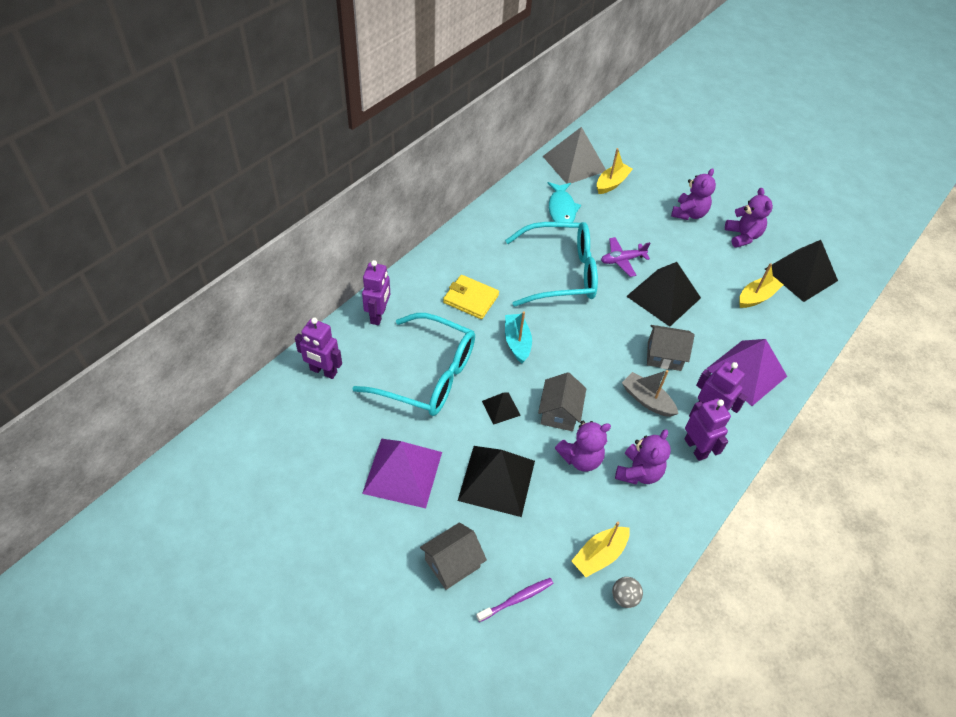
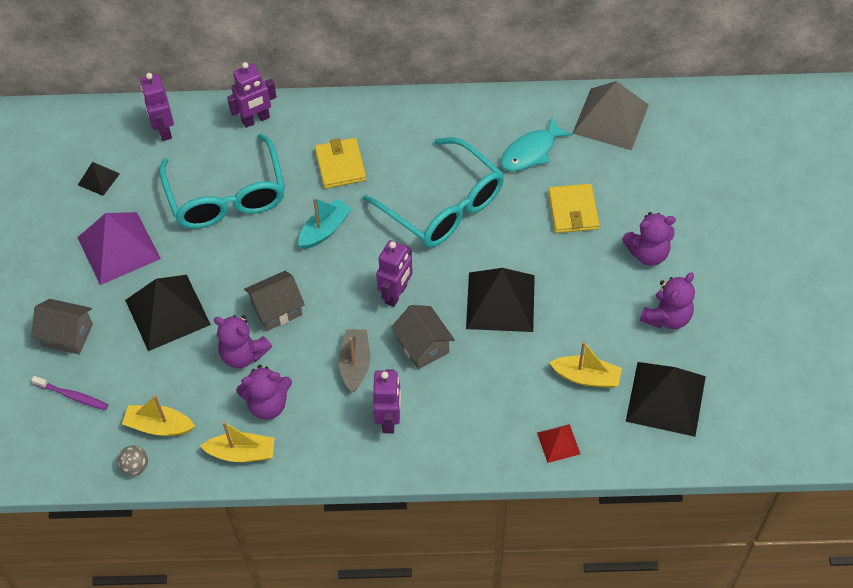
camera: 55 degrees right, 5 degrees up
black pyramid [482,392,521,425] -> black pyramid moved to [78,162,120,196]
yellow boat [597,148,633,194] -> yellow boat moved to [200,421,275,462]
purple plane [601,237,650,277] -> none
purple robot [685,398,731,461] -> purple robot moved to [376,240,413,307]
purple pyramid [706,339,787,406] -> none
none -> red pyramid [537,424,580,463]
none -> yellow wallet [548,184,599,233]

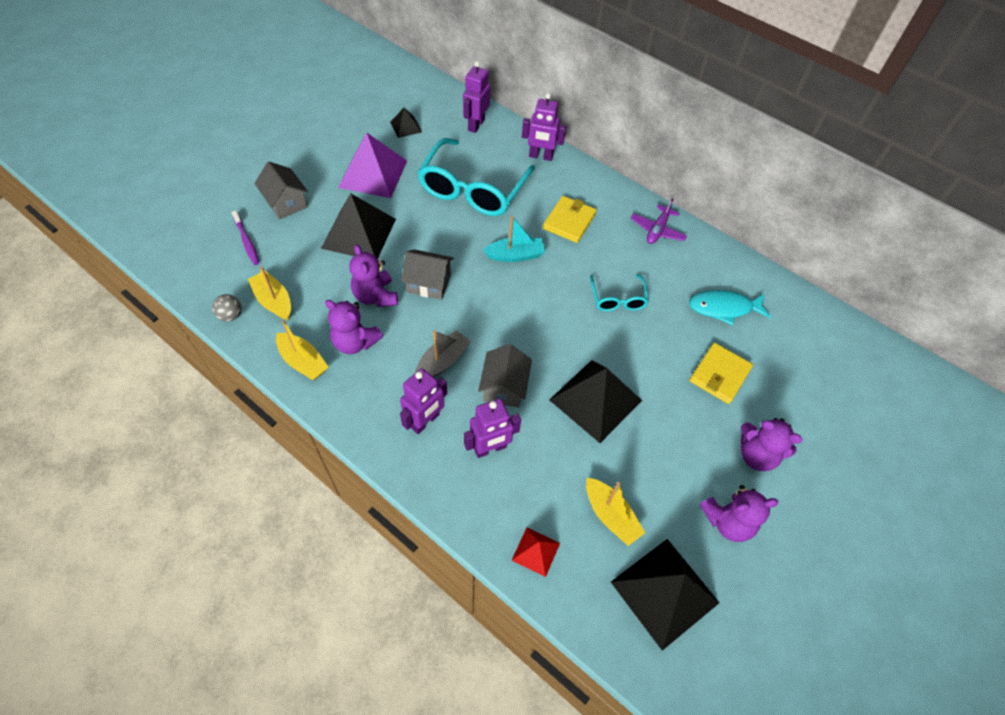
camera: 35 degrees right, 0 degrees up
turquoise glasses [363,137,504,248] -> turquoise glasses [590,274,649,311], size x0.49
purple robot [376,240,413,307] -> purple robot moved to [464,398,521,458]
grey pyramid [572,81,649,150] -> none
none -> purple plane [631,198,687,244]

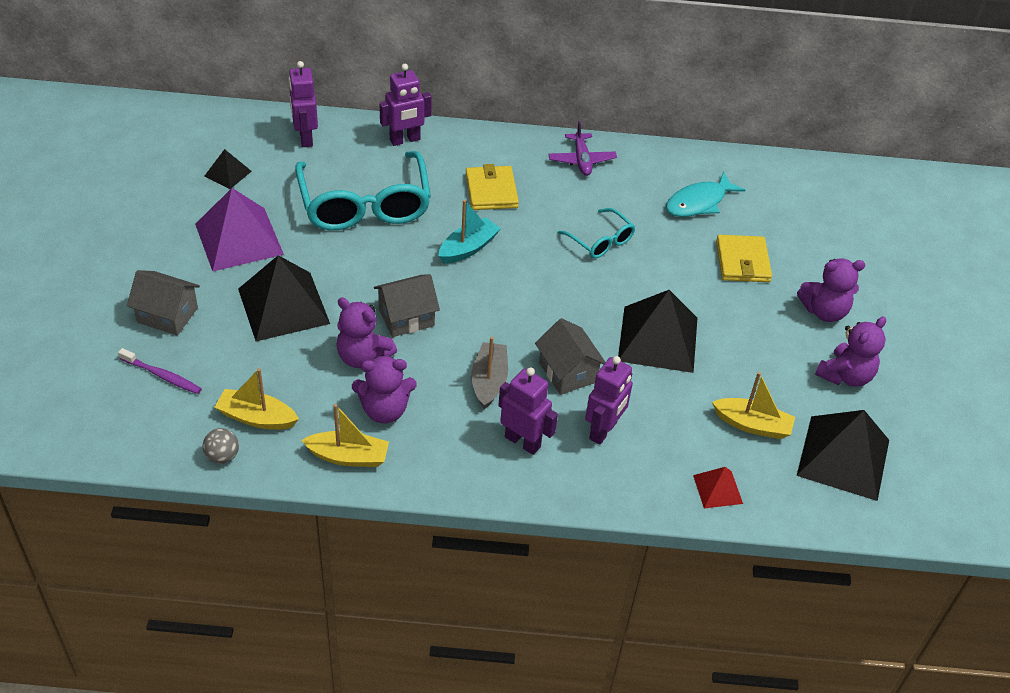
camera: 35 degrees left, 10 degrees down
purple robot [400,368,447,434] -> purple robot turned 60 degrees counterclockwise [498,367,558,455]

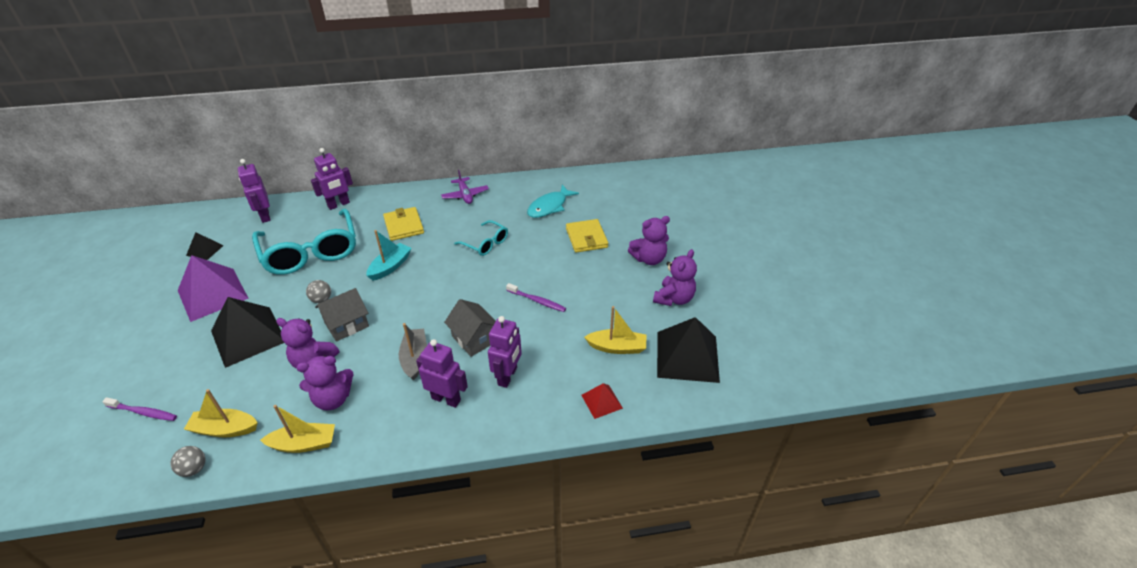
camera: 10 degrees left, 5 degrees down
grey house [127,270,200,335] -> none
black pyramid [618,290,697,373] -> purple toothbrush [506,283,566,312]
none -> grey ball [306,280,331,303]

